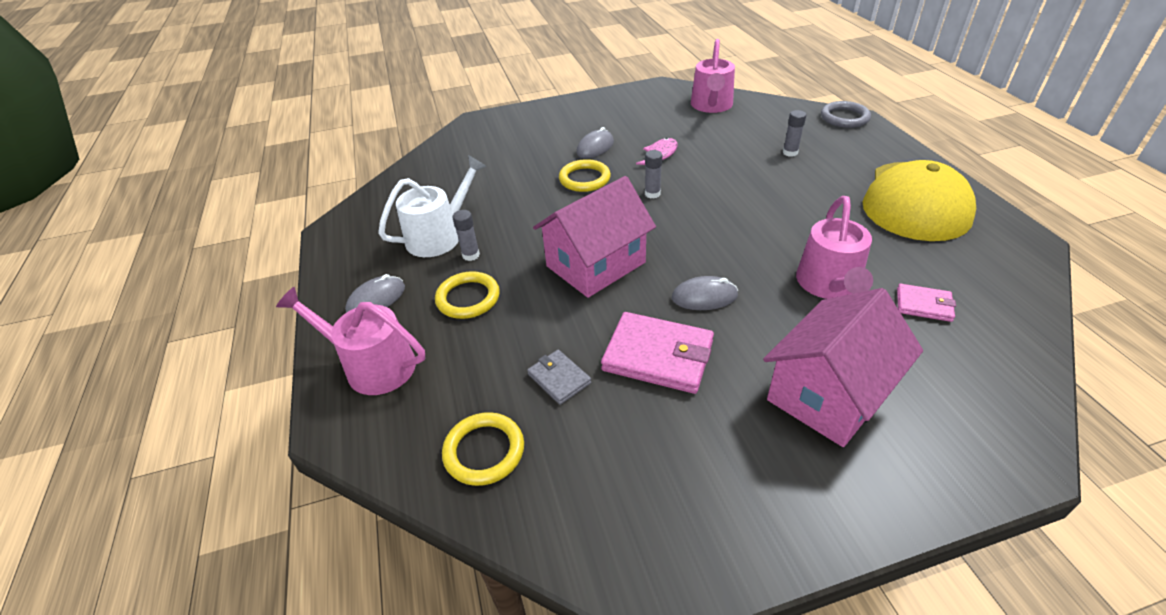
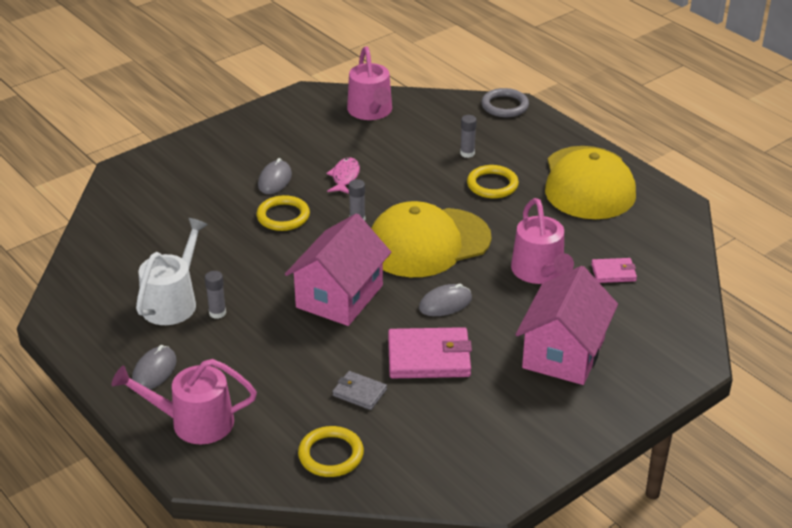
camera: 25 degrees left, 5 degrees down
yellow ring [435,271,500,319] -> yellow ring moved to [467,165,519,199]
none -> yellow cap [371,201,492,277]

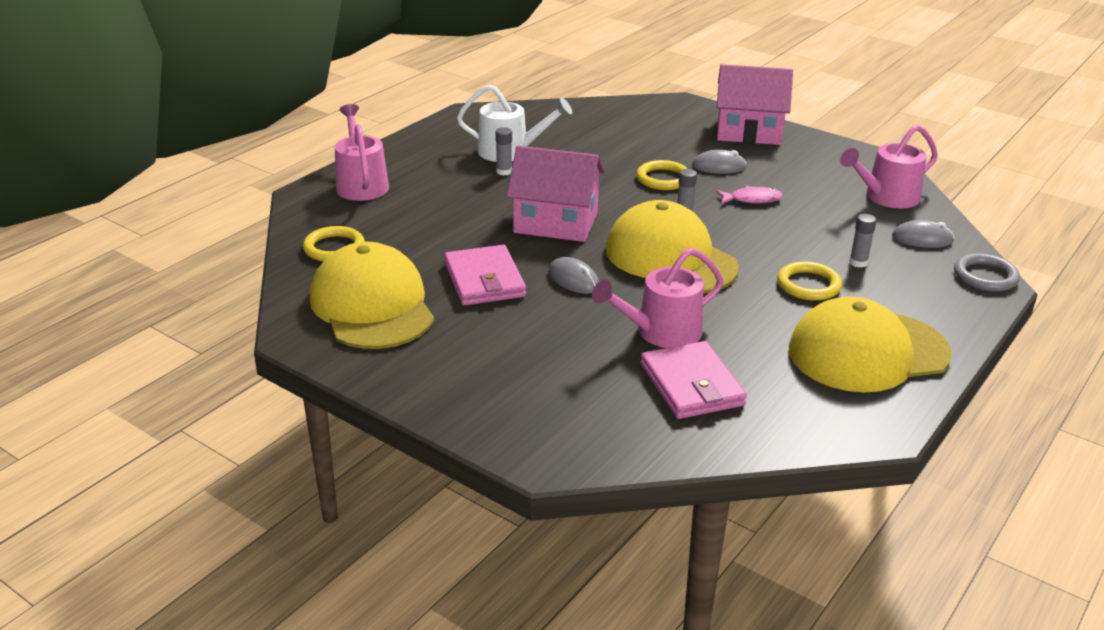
camera: 75 degrees right, 5 degrees down
grey mouse [132,345,177,390] -> grey mouse moved to [892,220,954,248]
grey wallet [332,371,387,410] -> none
pink house [515,266,618,385] -> pink house moved to [717,64,793,145]
pink wallet [591,258,637,283] -> pink wallet [640,341,747,419], size x1.85
none -> yellow cap [310,242,434,349]

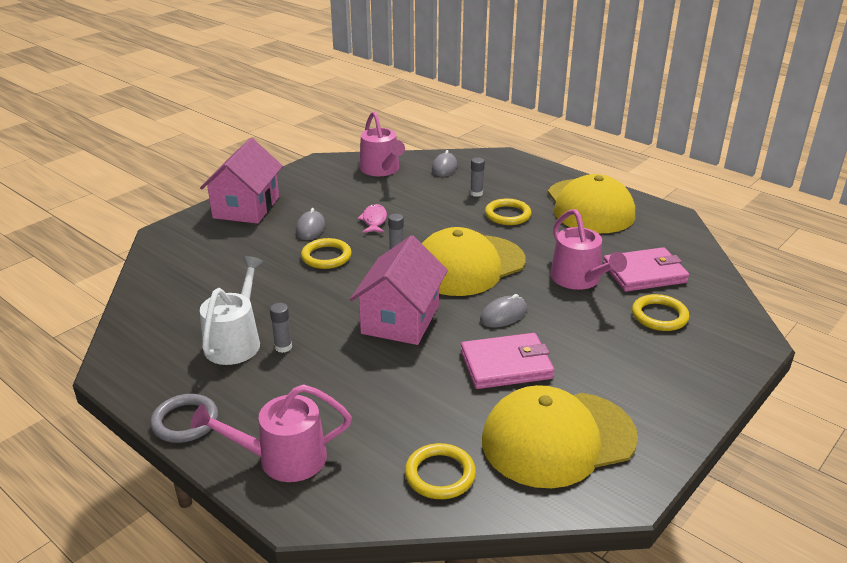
camera: 85 degrees left, 0 degrees up
grey ring [954,253,1020,292] -> grey ring moved to [150,394,218,443]
none -> yellow ring [632,294,689,331]

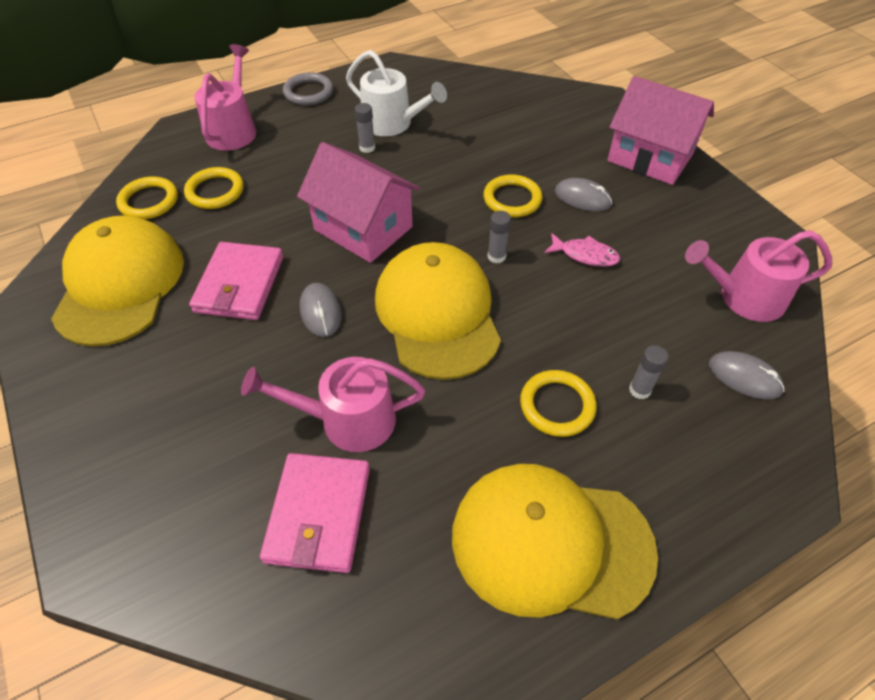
camera: 110 degrees right, 20 degrees up
yellow ring [632,294,689,331] -> yellow ring moved to [184,167,244,209]

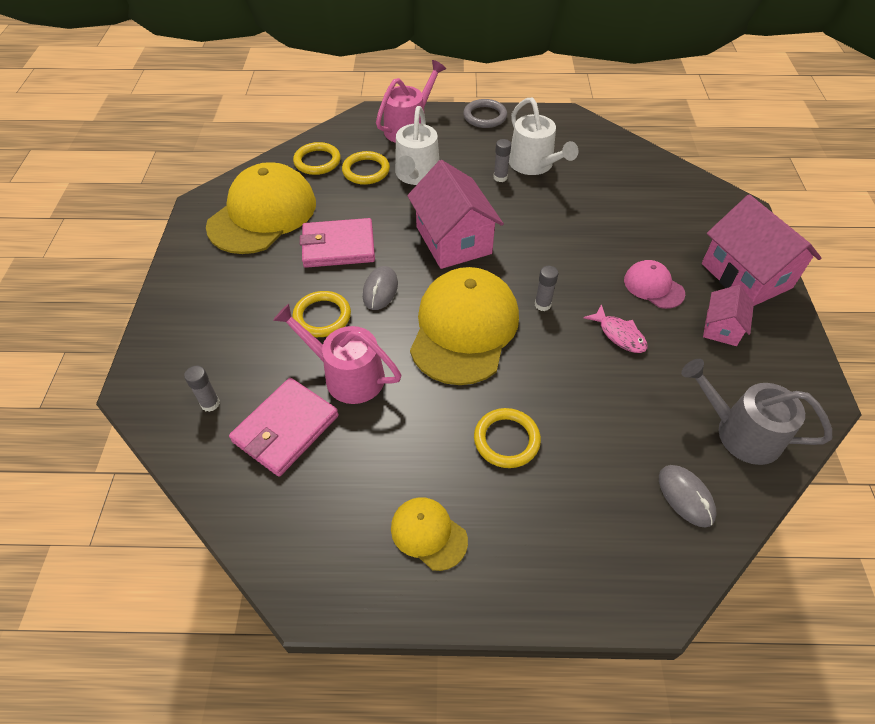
camera: 30 degrees right, 0 degrees up
pink wallet [189,242,283,320] -> pink wallet turned 45 degrees clockwise [300,218,375,268]
yellow cap [452,464,658,620] -> yellow cap [391,497,468,571], size x0.48
yellow ring [483,174,543,217] -> yellow ring moved to [292,291,351,337]
grey mouse [555,178,612,211] -> pink cap [624,260,685,309]
grey glue stick [629,345,669,399] -> grey glue stick moved to [184,366,220,412]
pink watering can [685,230,832,322] -> grey watering can [681,359,832,465]
none -> white watering can [395,106,439,185]
none -> pink house [703,285,754,346]

